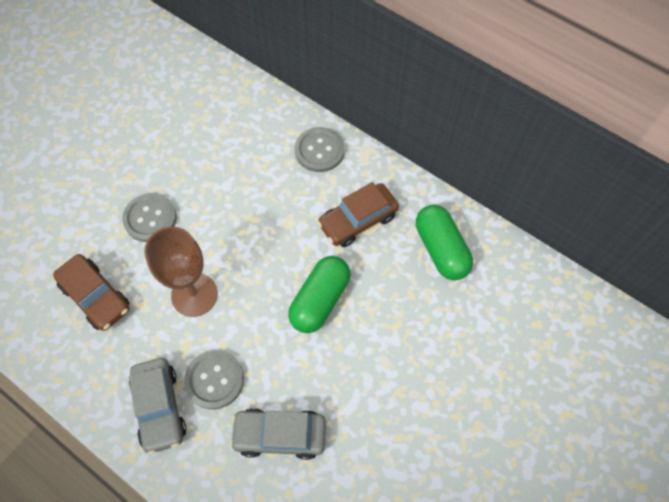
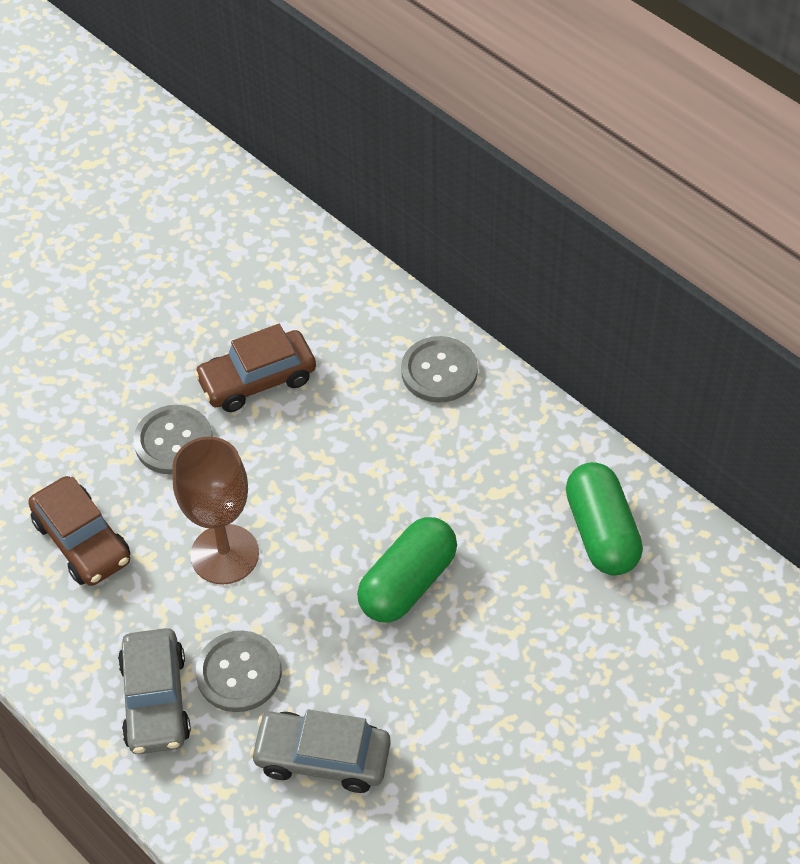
camera: 10 degrees right, 10 degrees down
brown car [317,182,399,247] -> brown car moved to [194,324,316,412]

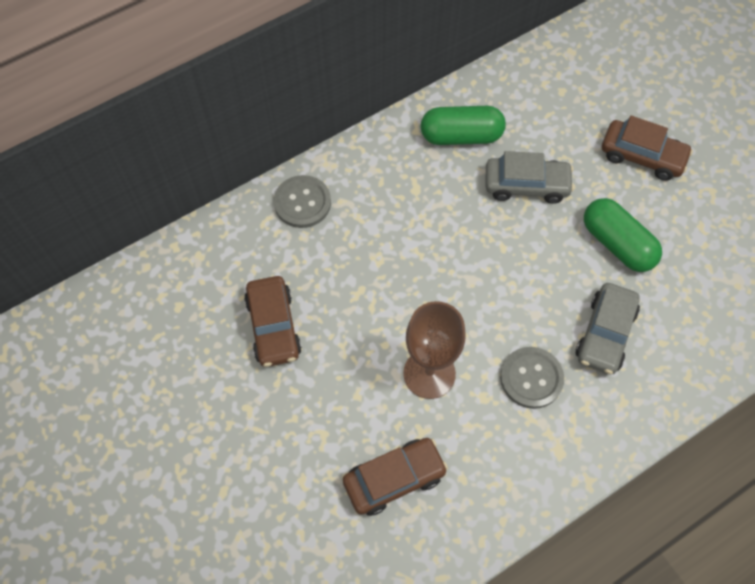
camera: 80 degrees left, 10 degrees up
grey car [118,628,191,754] -> grey car moved to [485,151,574,204]
grey button [134,405,213,474] -> none
green capsule [357,517,457,622] -> green capsule moved to [584,198,662,272]
none -> brown car [602,116,693,181]

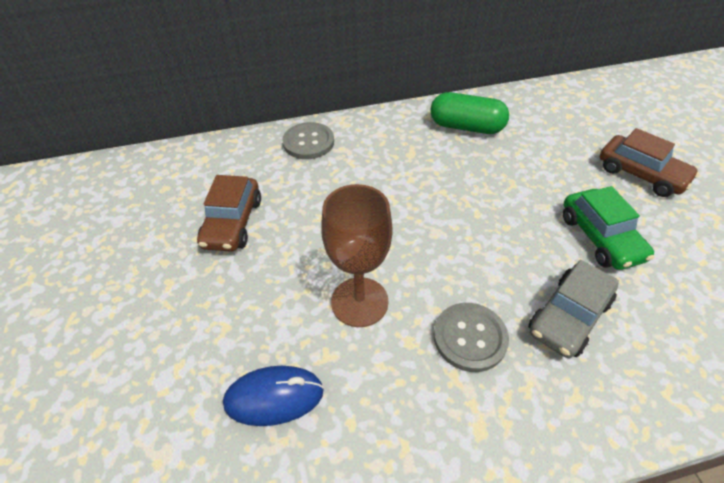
camera: 20 degrees right, 15 degrees down
brown car [343,438,448,516] -> blue mouse [223,366,324,426]
grey car [485,151,574,204] -> none
green capsule [584,198,662,272] -> green car [563,186,654,270]

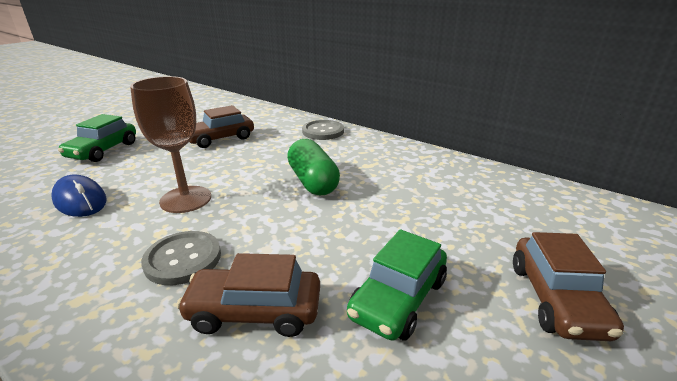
camera: 50 degrees right, 20 degrees down
green capsule [430,92,509,134] -> green capsule moved to [287,139,340,195]
grey car [528,260,619,358] -> brown car [176,253,320,337]
none -> green car [58,114,136,162]

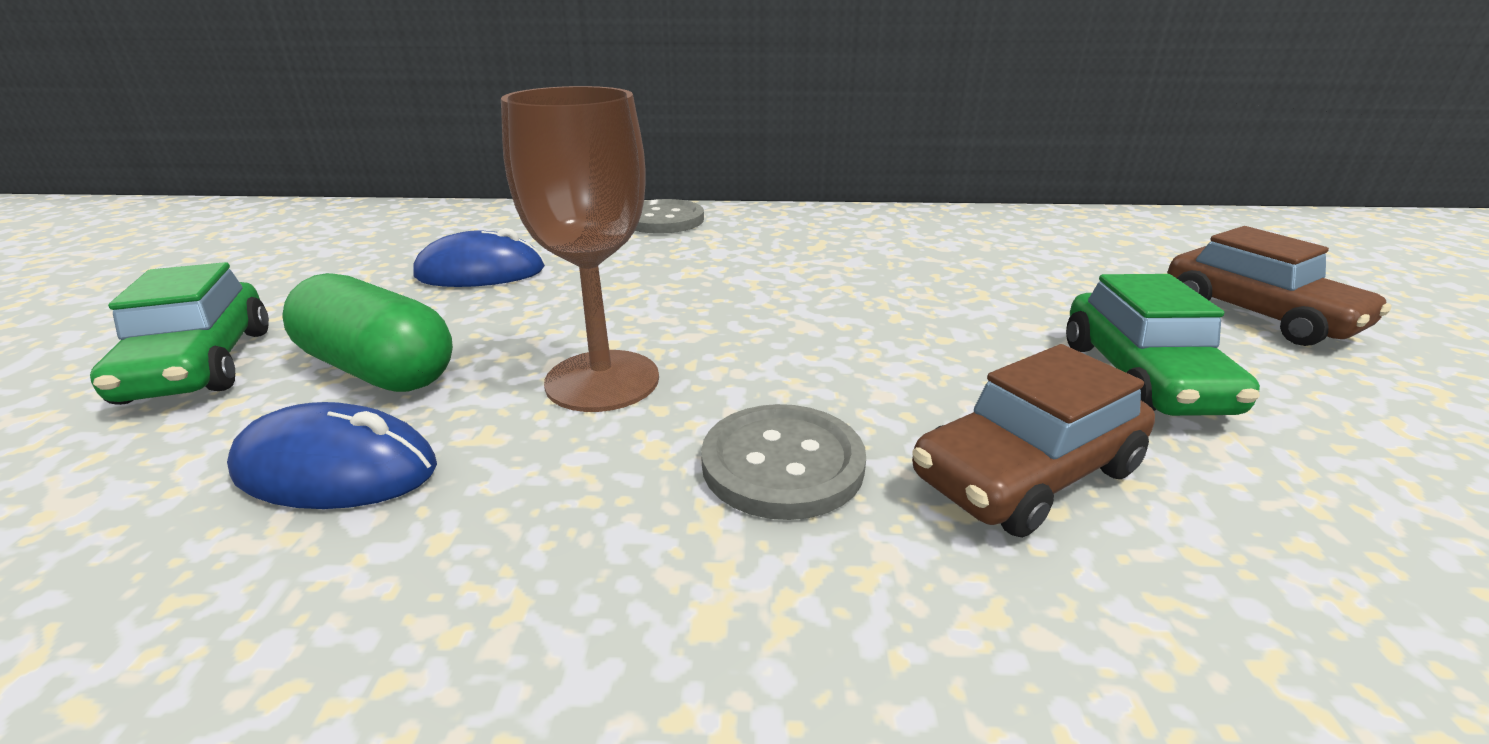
camera: 35 degrees left, 0 degrees up
brown car [189,105,254,148] -> blue mouse [413,228,545,287]
green capsule [287,139,340,195] -> green capsule moved to [282,273,453,392]

